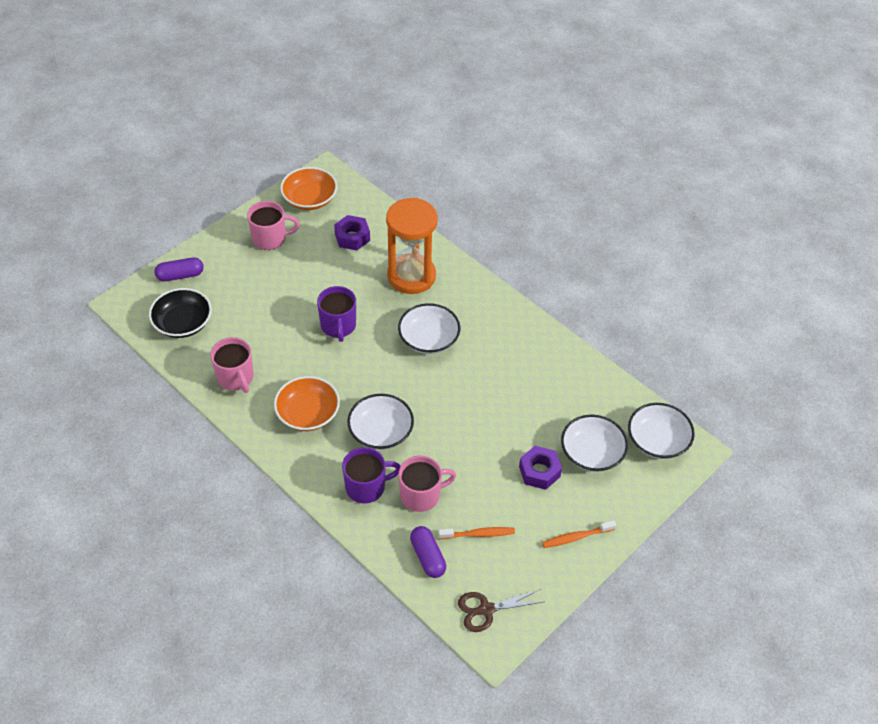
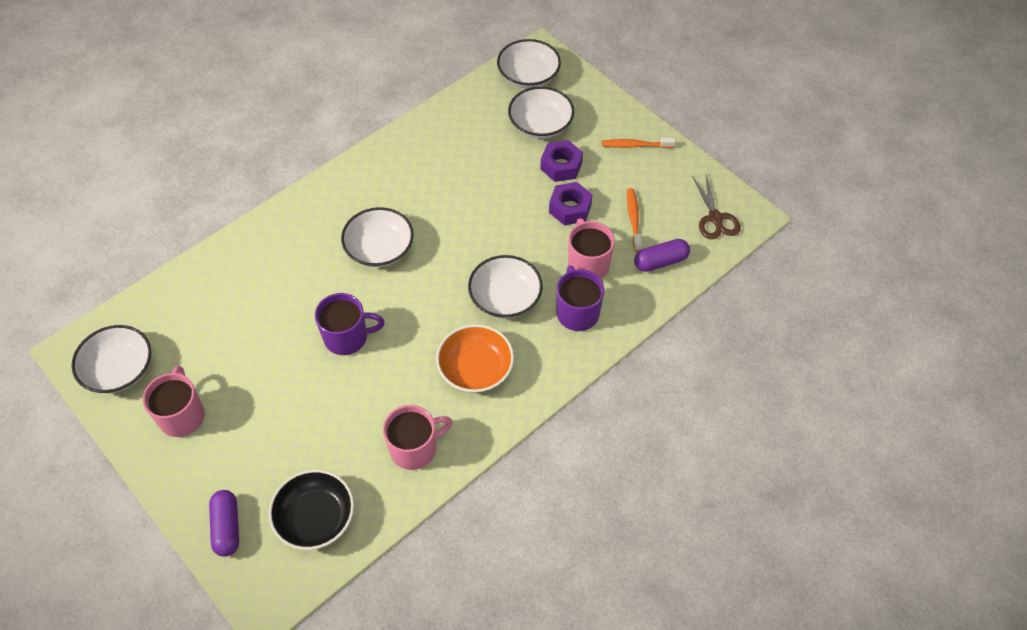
camera: 85 degrees left, 5 degrees up
orange bowl [280,167,337,210] -> white bowl [71,325,151,393]
purple nut [334,215,370,250] -> purple nut moved to [549,182,592,226]
orange hourglass [386,198,438,294] -> none
orange toothbrush [542,520,616,548] -> orange toothbrush turned 105 degrees clockwise [602,138,676,148]

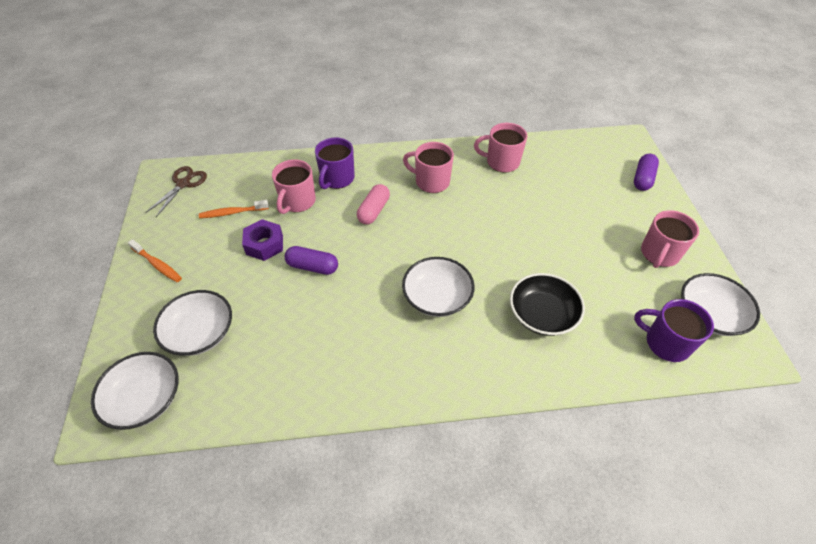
camera: 145 degrees left, 5 degrees down
black bowl [268,469,354,550] -> black bowl moved to [510,273,585,336]
purple mug [315,293,385,355] -> purple mug moved to [634,299,714,362]
orange bowl [436,324,514,393] -> pink mug [403,142,454,193]
white bowl [468,255,543,318] -> pink capsule [357,184,390,224]
purple nut [540,140,583,182] -> none
orange toothbrush [627,188,642,252] -> orange toothbrush turned 45 degrees clockwise [199,200,269,218]
purple capsule [634,239,690,272] -> purple capsule moved to [285,246,338,275]

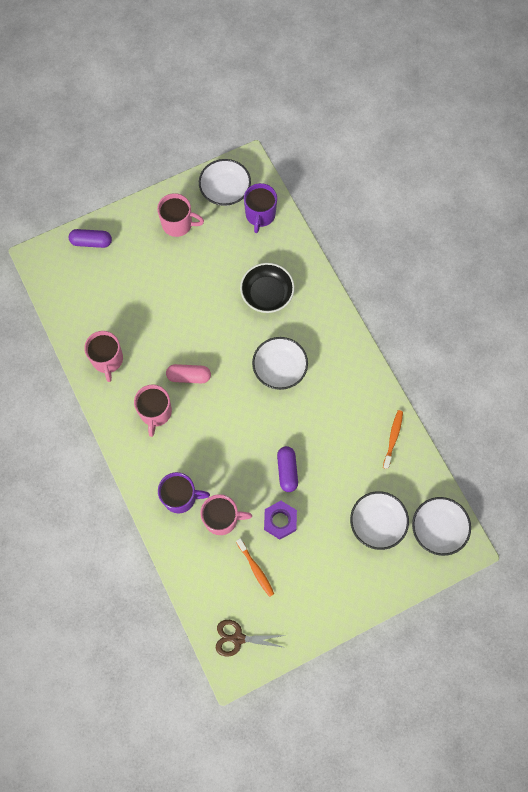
camera: 110 degrees left, 20 degrees up
orange toothbrush [128,239,182,282] -> orange toothbrush moved to [383,410,403,469]
pink capsule [357,184,390,224] -> pink capsule moved to [166,364,211,383]

